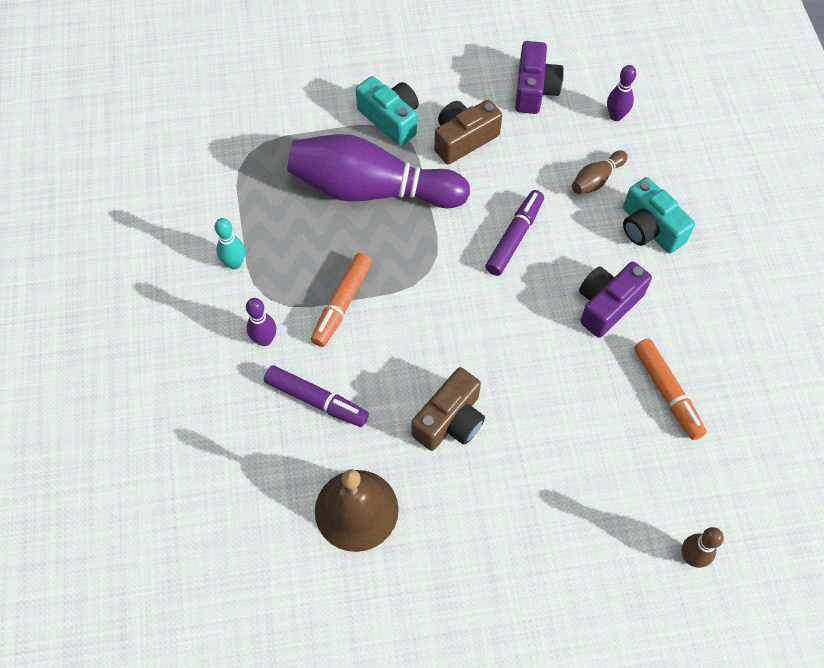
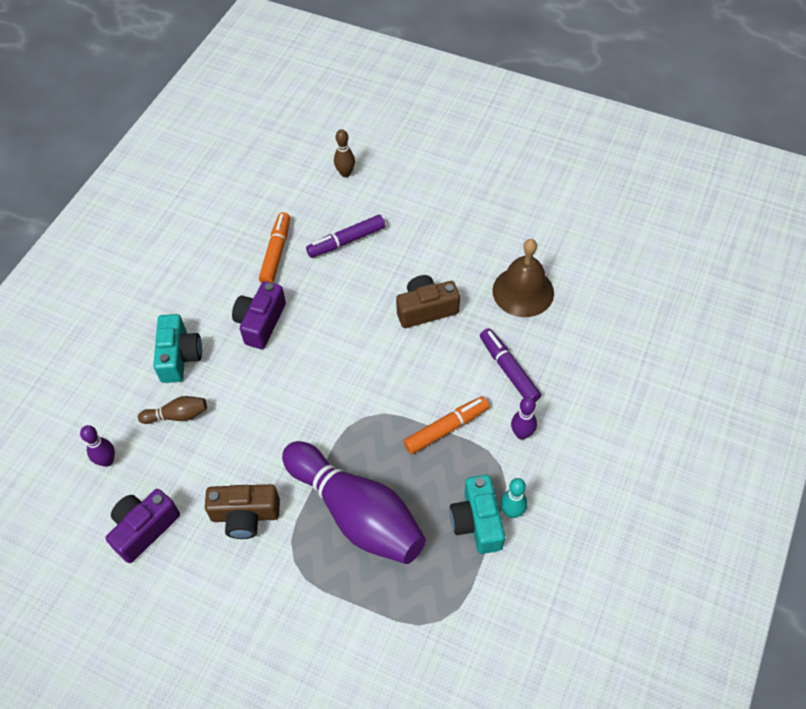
camera: 145 degrees left, 5 degrees down
turquoise camera [356,76,419,146] -> turquoise camera moved to [450,475,505,554]
purple marker [485,190,544,276] -> purple marker moved to [306,215,385,258]
purple camera [579,262,652,338] -> purple camera turned 120 degrees clockwise [232,281,286,349]

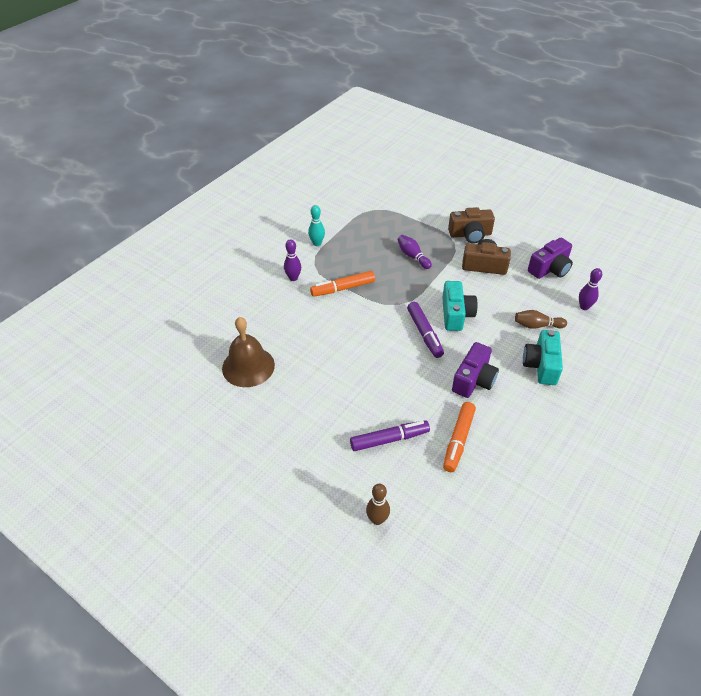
camera: 170 degrees left, 10 degrees down
purple bowling pin [282,441,426,564] -> purple bowling pin [398,235,432,269], size x0.41
brown camera [396,275,460,328] -> brown camera moved to [448,207,495,244]
turquoise camera [450,475,505,554] -> turquoise camera moved to [442,281,478,331]
purple marker [480,328,541,402] -> purple marker moved to [407,302,444,358]

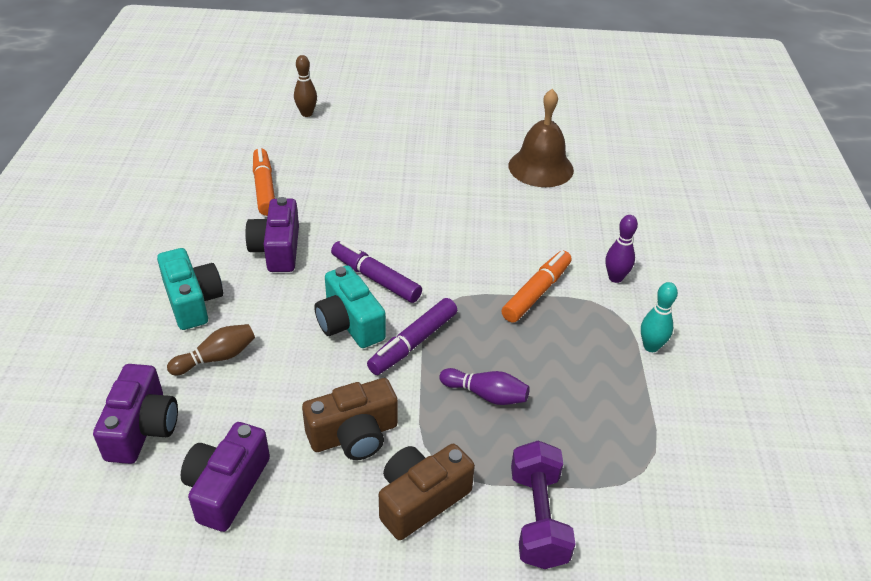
camera: 145 degrees right, 5 degrees down
purple marker [350,420,430,451] -> purple marker moved to [367,298,457,375]
purple bowling pin [579,268,602,310] -> purple camera [93,364,178,464]
none -> purple dumbbell [511,440,575,569]

